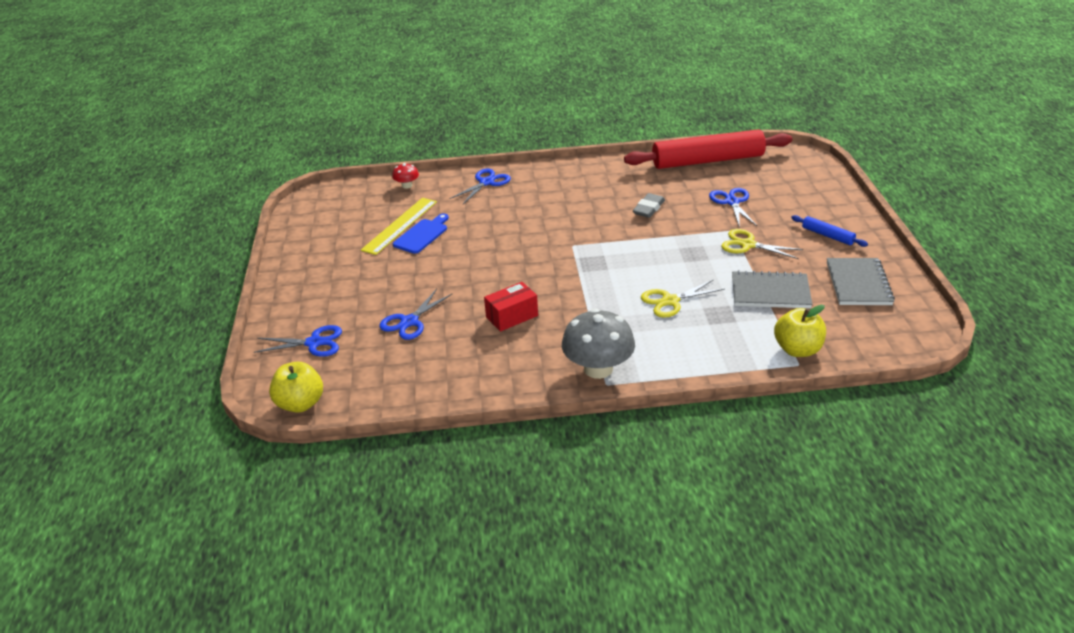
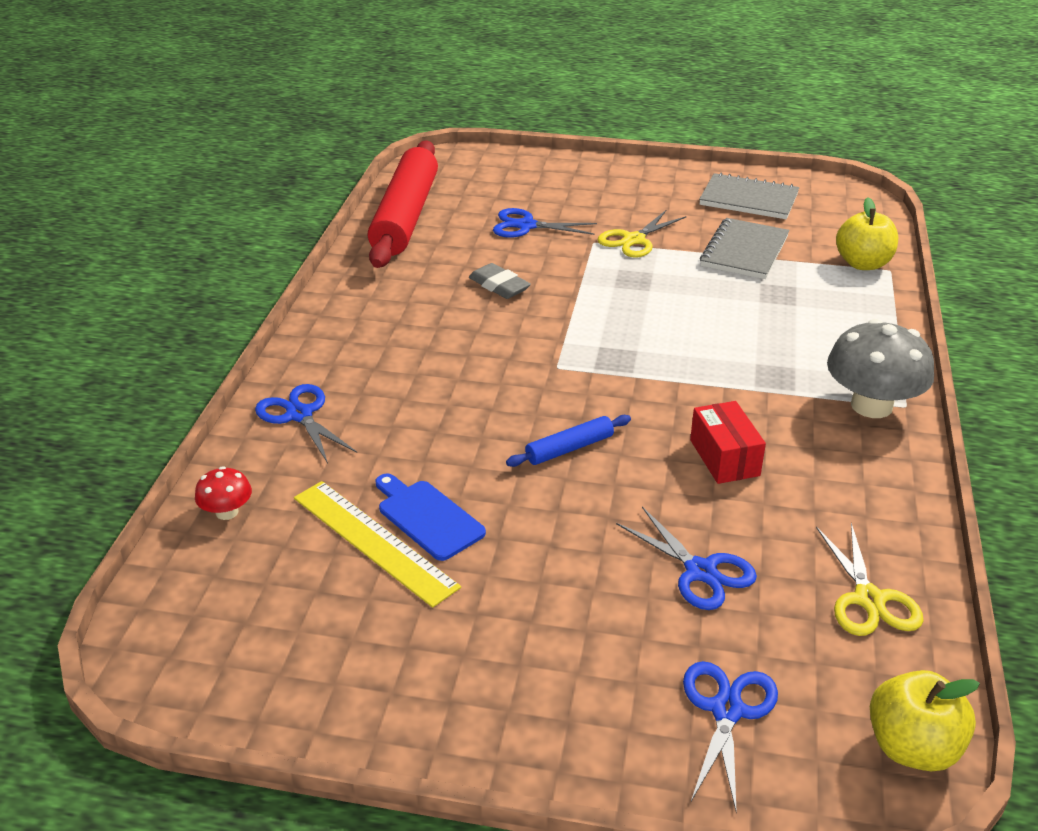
camera: 75 degrees left, 0 degrees up
yellow scissors [641,279,725,318] -> yellow scissors moved to [816,523,924,636]
blue rolling pin [791,215,868,247] -> blue rolling pin moved to [506,415,631,467]

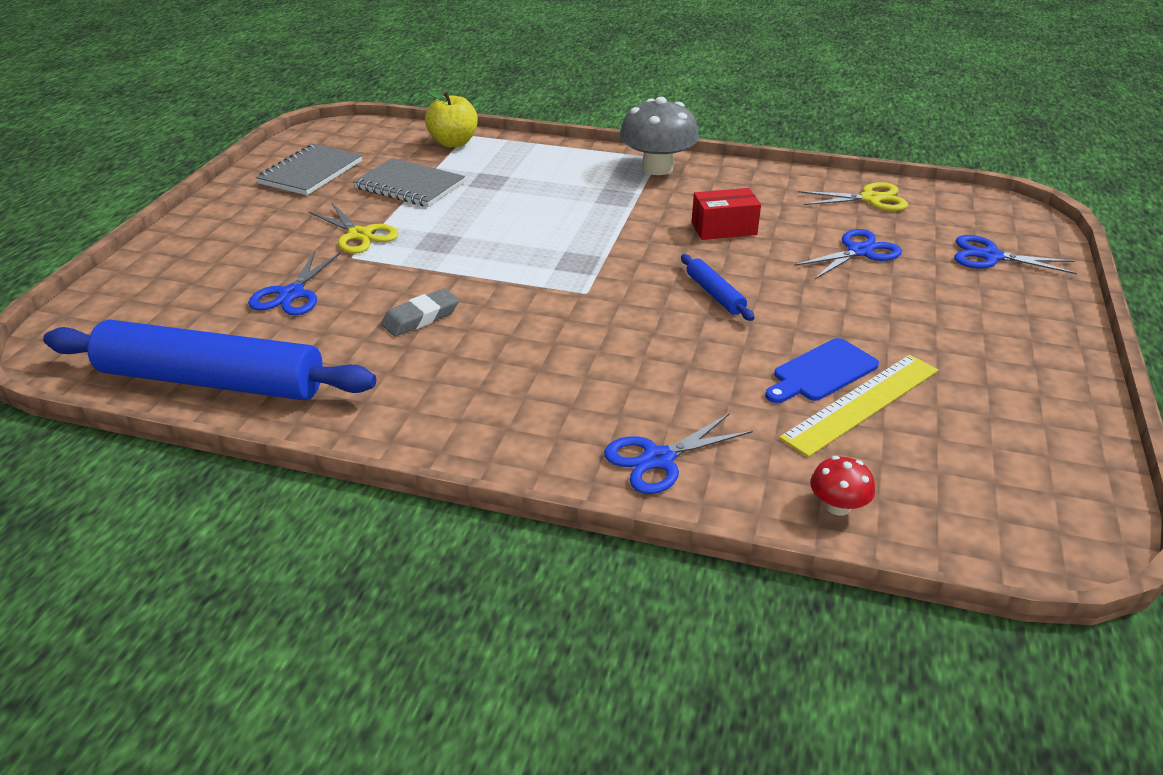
camera: 85 degrees left, 0 degrees up
red rolling pin [368,140,438,268] -> blue rolling pin [43,320,376,400]
yellow apple [870,670,980,771] -> none

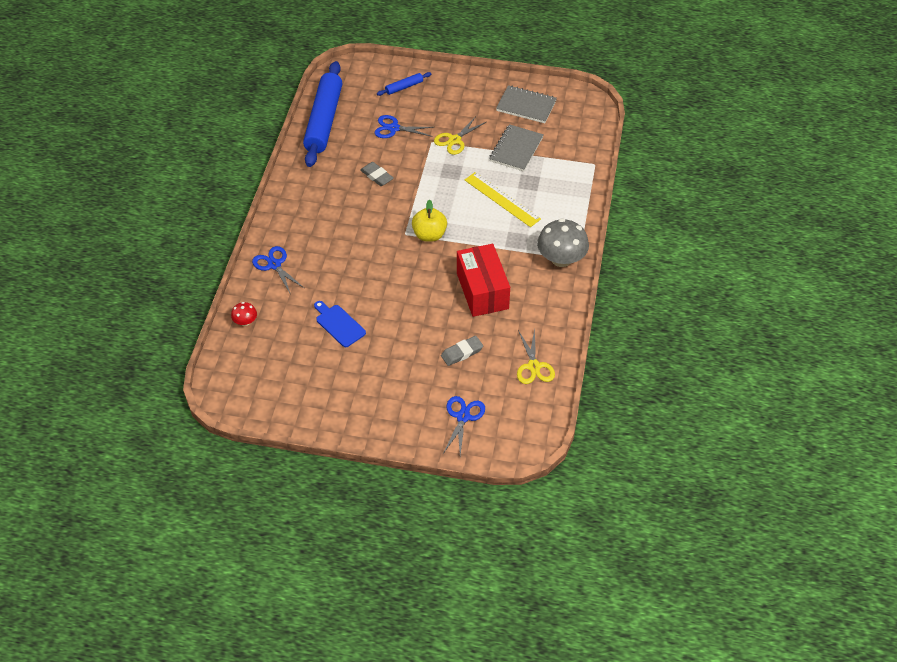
camera: 85 degrees right, 15 degrees up
yellow apple [425,91,478,147] -> yellow apple moved to [412,199,447,242]
blue rolling pin [681,254,755,321] -> blue rolling pin moved to [377,72,431,96]
red box [692,188,761,240] -> red box [457,244,510,317], size x1.71
yellow ruler [779,355,938,457] -> yellow ruler moved to [465,172,541,227]
blue scissors [794,229,902,279] -> grey eraser [441,336,483,366]

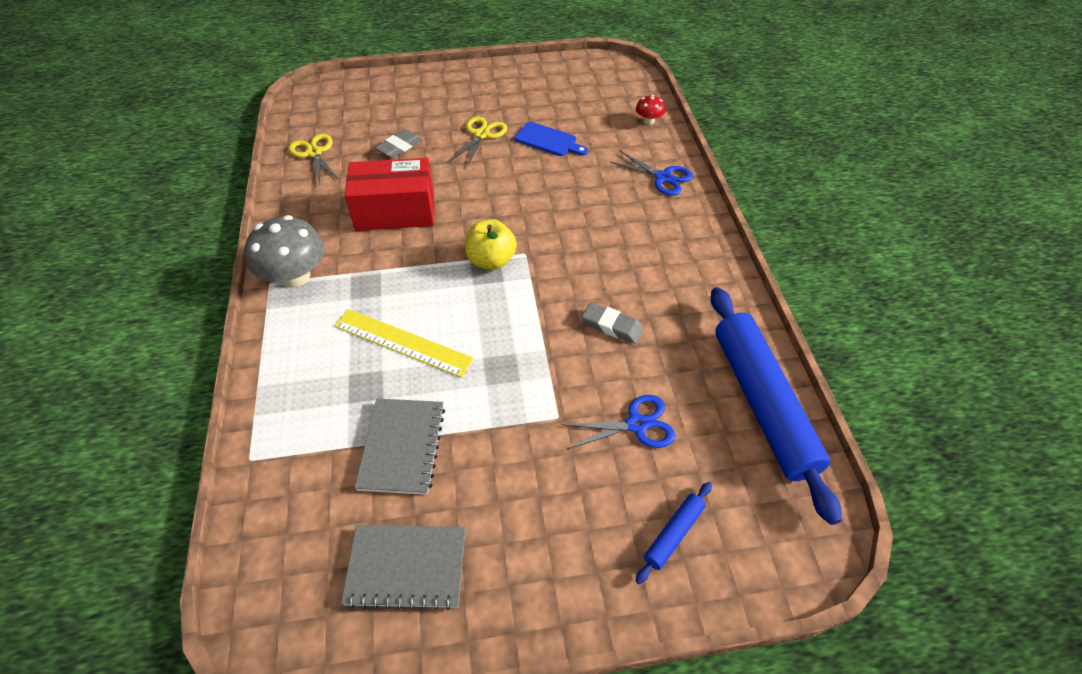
camera: 160 degrees right, 0 degrees up
yellow scissors [434,116,486,155] -> yellow scissors moved to [449,117,507,167]
blue scissors [444,396,485,455] -> none
red box [457,244,510,317] -> red box turned 60 degrees counterclockwise [345,158,434,231]

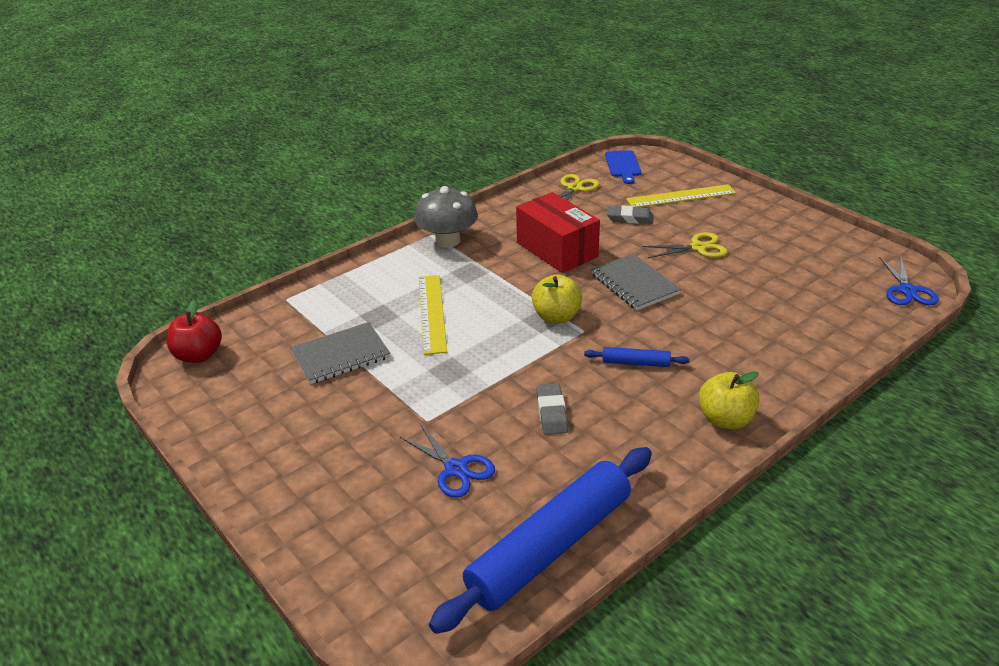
camera: 60 degrees right, 15 degrees down
grey notebook [341,525,466,610] -> grey notebook moved to [591,254,681,310]
blue cutting board [514,122,588,156] -> blue cutting board moved to [605,150,641,184]
blue scissors [610,151,693,196] -> blue scissors moved to [879,256,939,305]
red mushroom [636,95,665,124] -> none
blue rolling pin [636,482,712,584] -> blue rolling pin moved to [584,347,689,367]
none -> red apple [167,300,222,363]
none -> yellow ruler [626,184,736,207]
none -> yellow apple [699,371,760,429]

